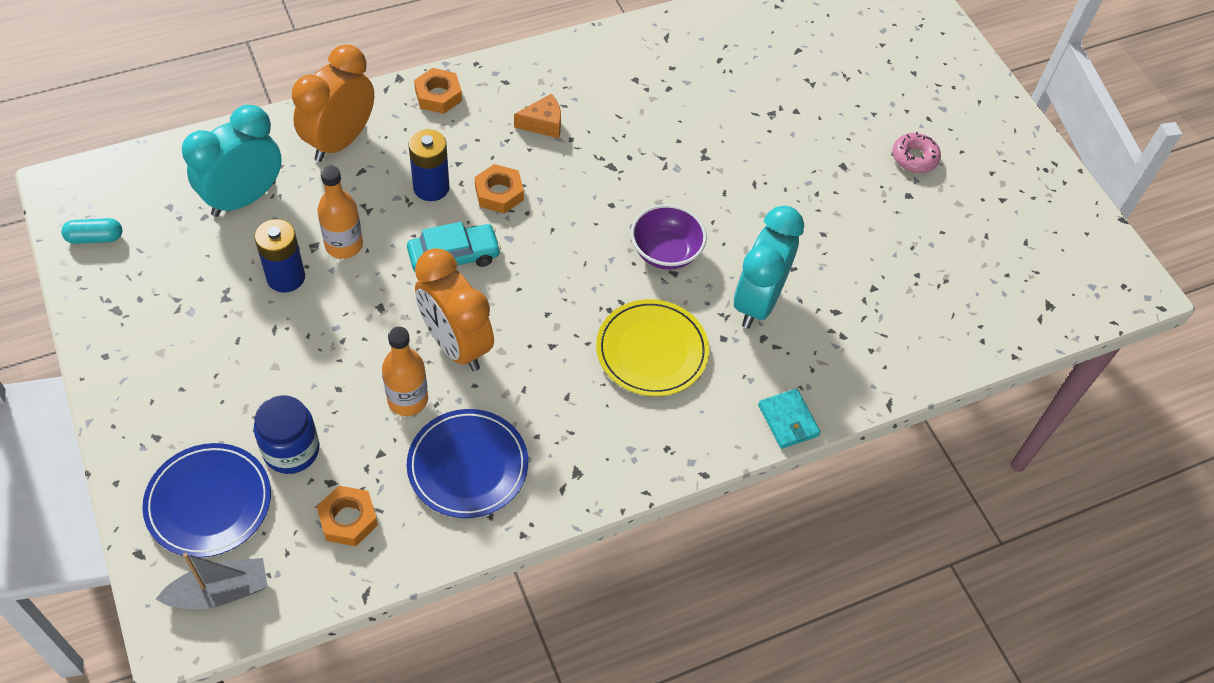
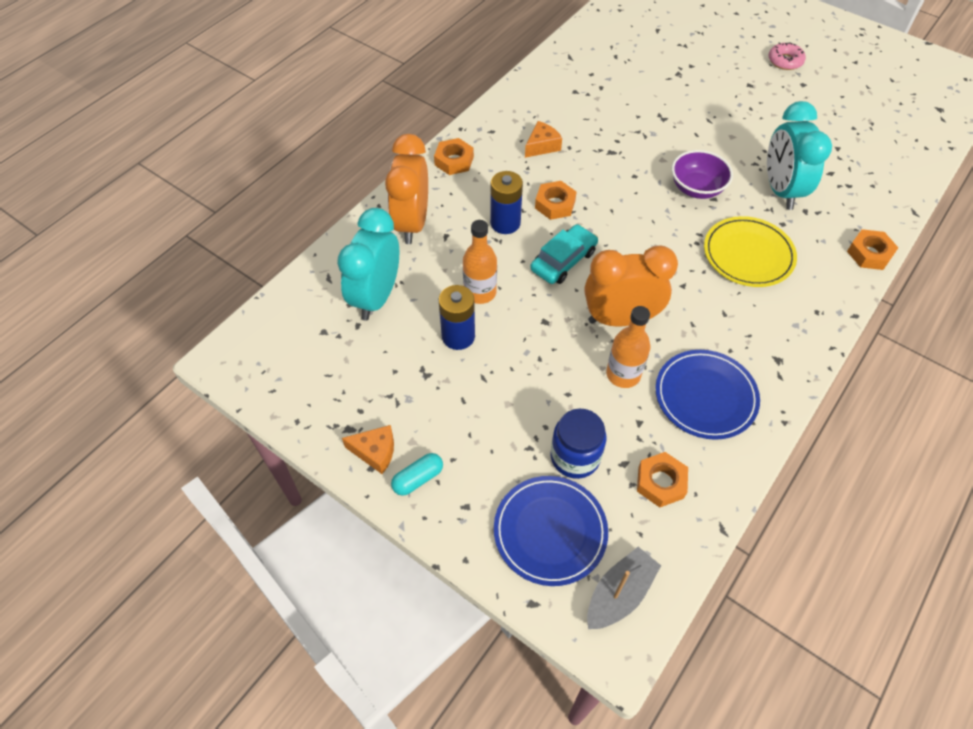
camera: 25 degrees left, 0 degrees up
turquoise capsule [61,218,122,244] -> turquoise capsule moved to [391,453,443,496]
orange clock [415,249,494,371] -> orange clock turned 150 degrees clockwise [585,245,678,327]
turquoise wallet [758,389,821,449] -> orange nut [847,229,898,270]
none -> orange cheese [342,425,394,474]

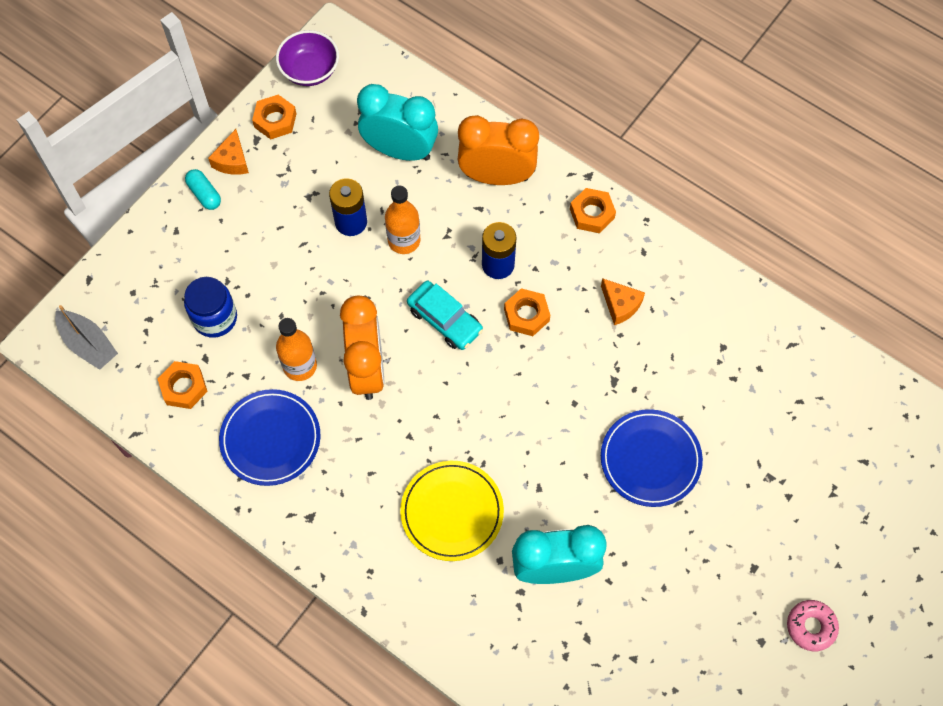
camera: 90 degrees right, 10 degrees up
blue plate [494,476,608,586] -> blue plate moved to [601,409,703,507]
purple bowl [672,150,733,199] -> purple bowl moved to [276,30,339,86]
orange nut [847,229,898,270] -> orange nut moved to [252,95,296,139]

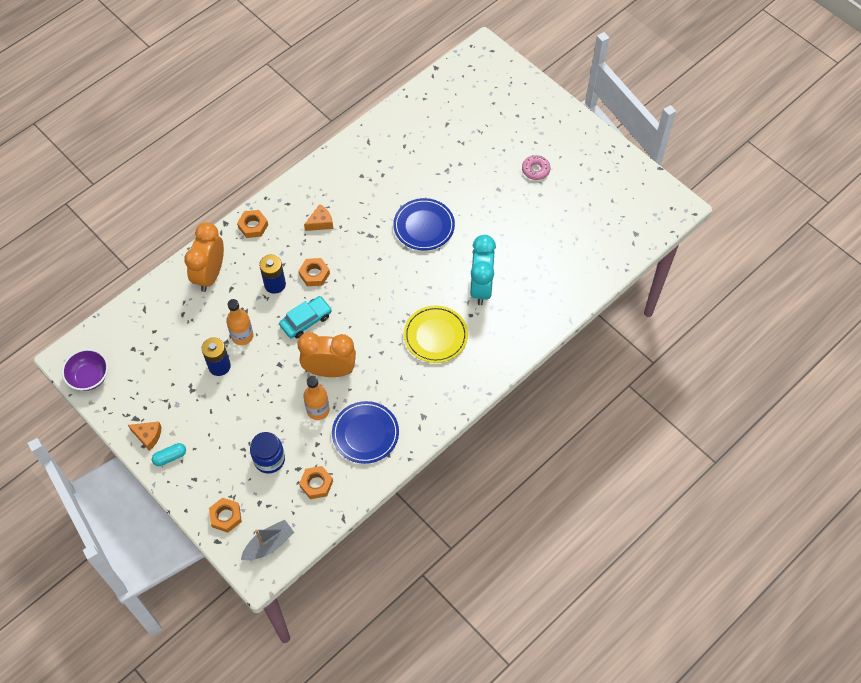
camera: 80 degrees left, 5 degrees down
orange nut [252,95,296,139] -> orange nut moved to [209,498,242,533]
turquoise clock [357,84,438,161] -> none

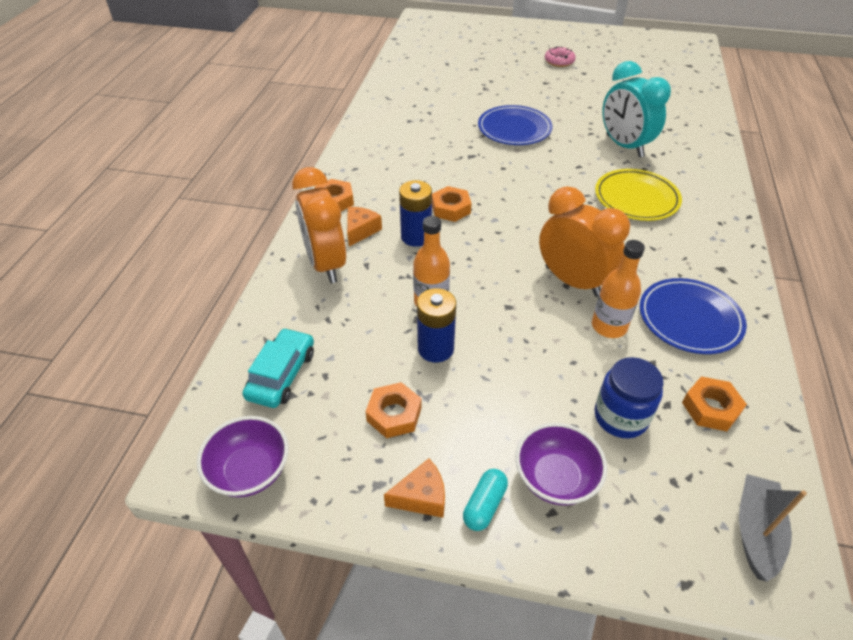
camera: 35 degrees left, 15 degrees down
orange nut [209,498,242,533] -> orange nut moved to [365,382,422,438]
turquoise car [279,296,332,338] -> turquoise car moved to [242,328,314,408]
orange clock [297,332,356,377] -> orange clock turned 75 degrees clockwise [539,186,630,297]
orange cheese [304,204,333,231] -> orange cheese moved to [347,207,382,247]
none -> purple bowl [516,423,607,506]

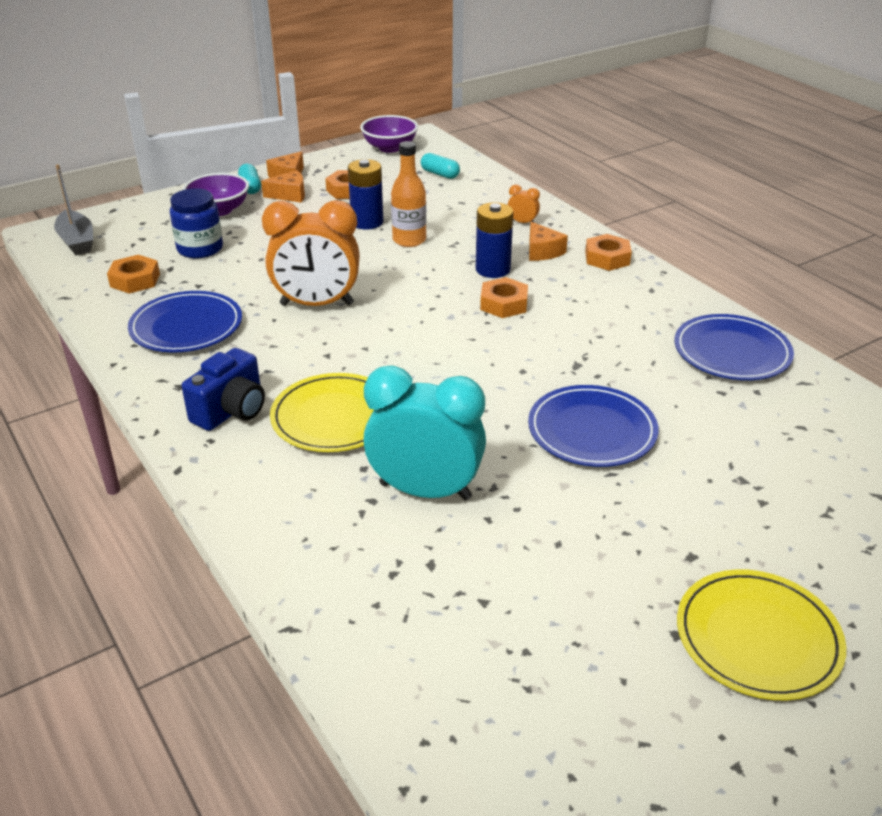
camera: 135 degrees right, 10 degrees down
turquoise car [242,328,314,408] -> turquoise capsule [421,153,460,179]
orange clock [292,167,346,283] -> orange clock [508,185,540,223], size x0.40
pink donut [545,46,576,67] -> yellow plate [677,569,846,700]
orange bottle [592,240,645,338] -> none
none -> blue camera [182,348,265,431]
none -> orange cheese [261,170,305,203]
none -> blue plate [674,314,794,380]

